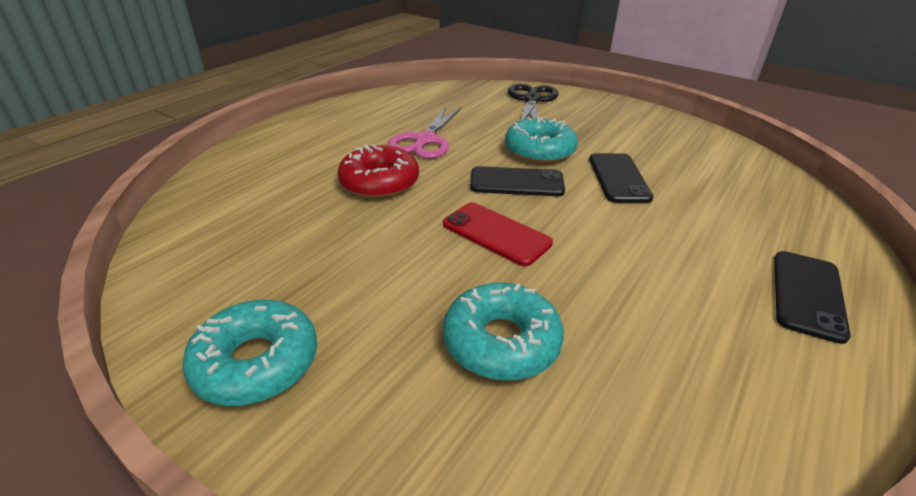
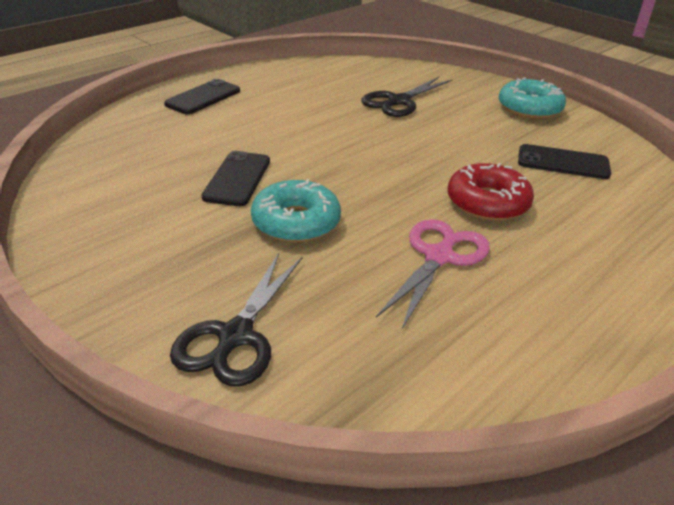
camera: 170 degrees left, 0 degrees up
red phone [443,202,553,266] -> none
turquoise donut [443,282,564,381] -> black scissors [361,77,452,117]
black phone [470,166,565,196] -> black phone moved to [518,144,611,179]

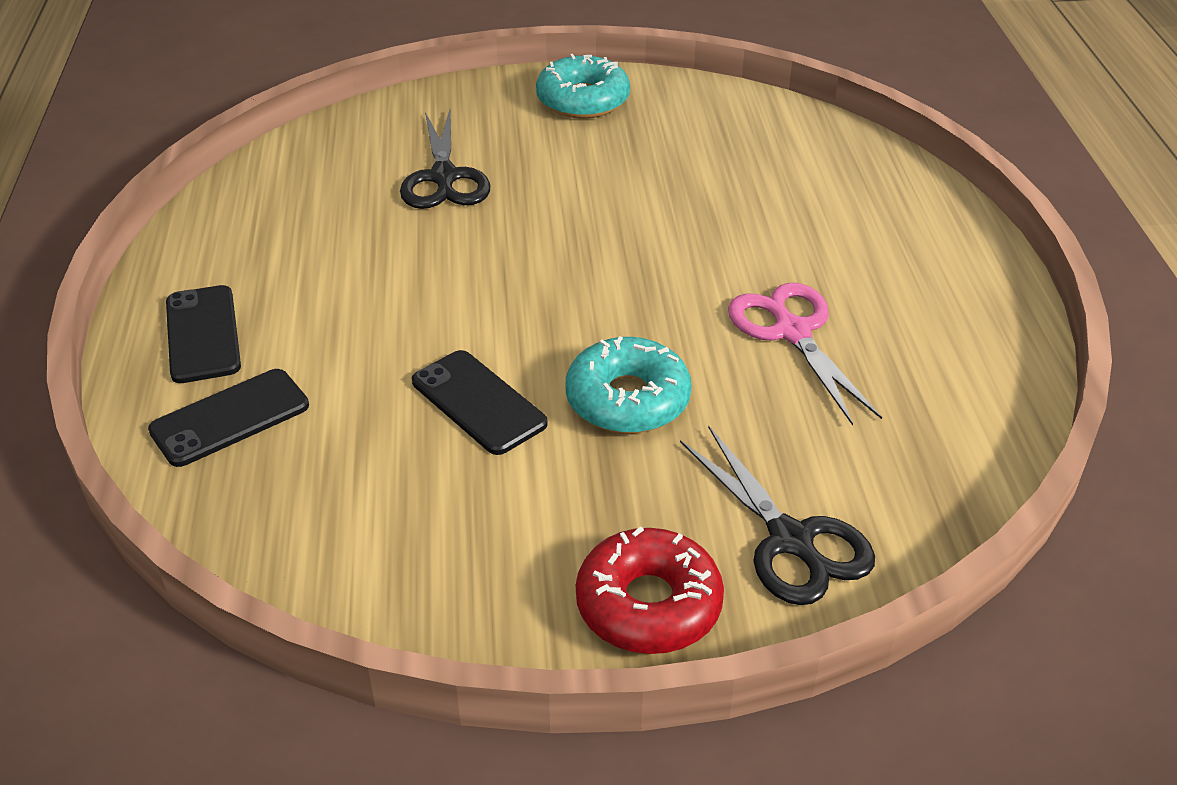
camera: 50 degrees left, 5 degrees up
red donut [448,163,534,221] -> red donut moved to [576,526,724,654]
black phone [518,144,611,179] -> black phone moved to [148,369,309,467]

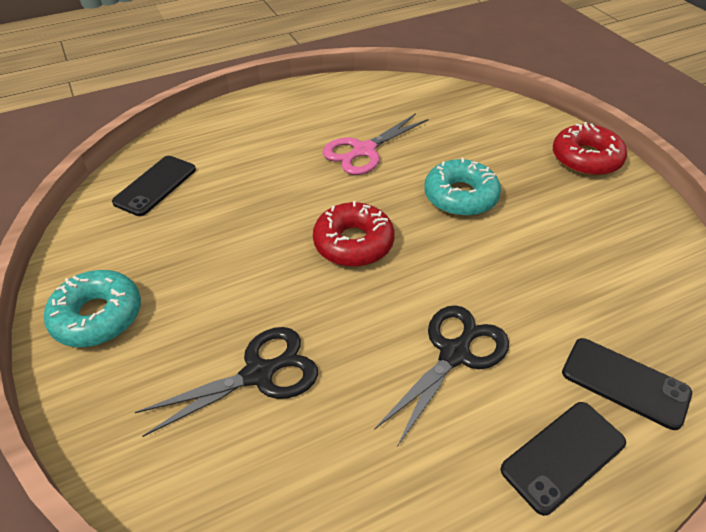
camera: 110 degrees left, 5 degrees up
black phone [412,350,548,455] -> black phone moved to [112,156,196,216]
black scissors [680,425,875,605] -> black scissors moved to [374,305,509,447]
none -> red donut [313,201,395,267]

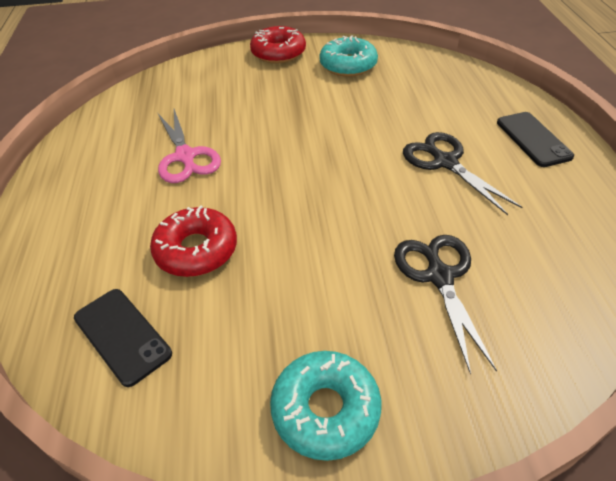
camera: 70 degrees left, 0 degrees up
red donut [313,201,395,267] -> red donut moved to [150,205,237,277]
turquoise donut [424,158,501,216] -> turquoise donut moved to [319,35,378,77]
black phone [562,338,692,430] -> none

